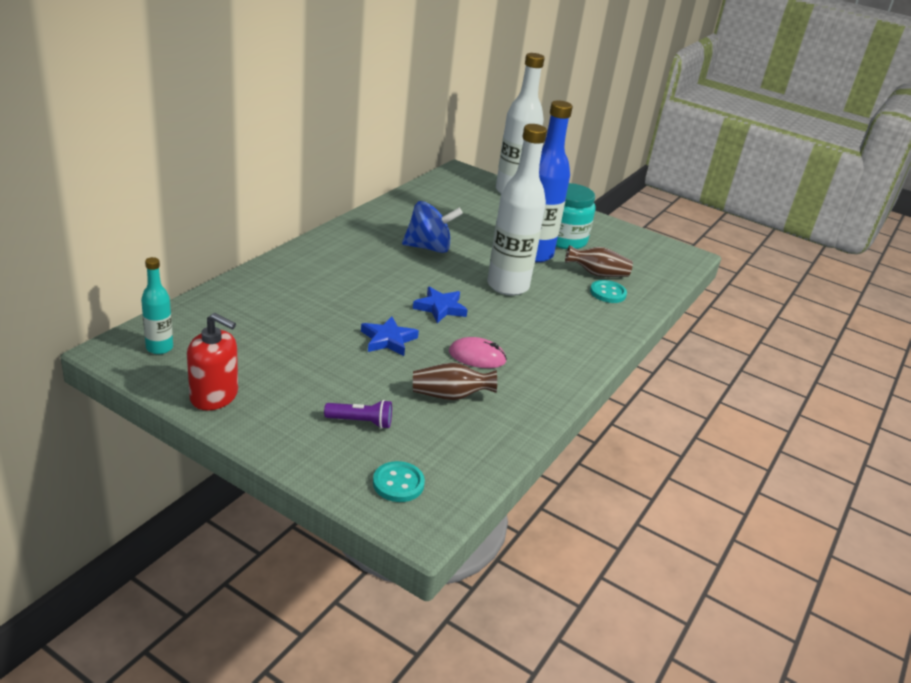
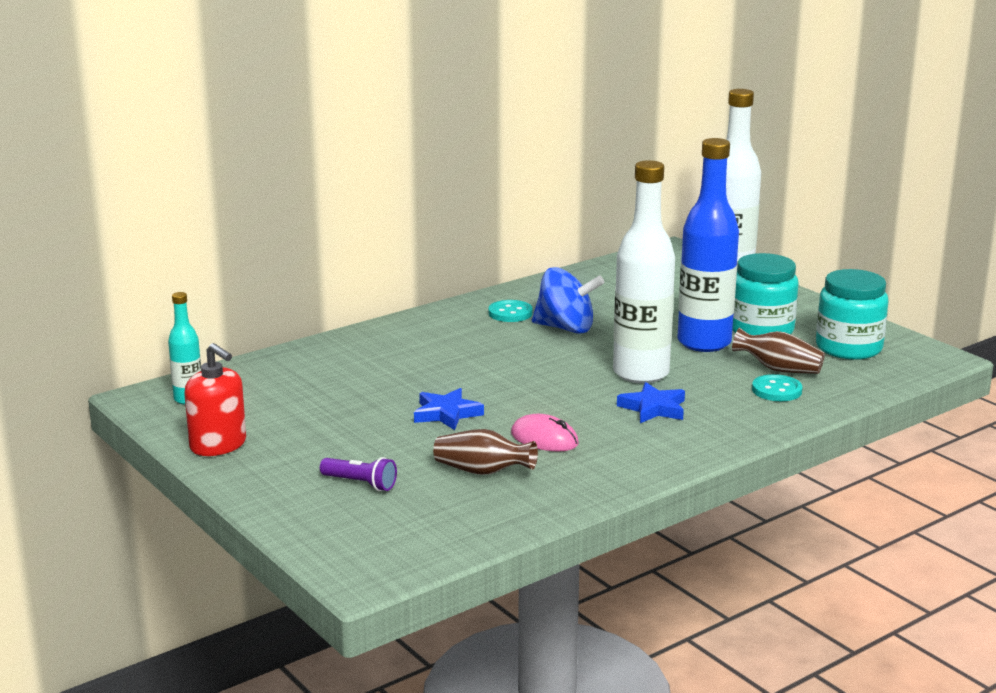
camera: 25 degrees right, 10 degrees down
turquoise button [373,461,425,502] -> turquoise button moved to [489,300,533,322]
blue star [413,287,468,323] -> blue star moved to [617,382,685,423]
none -> turquoise jar [816,269,888,360]

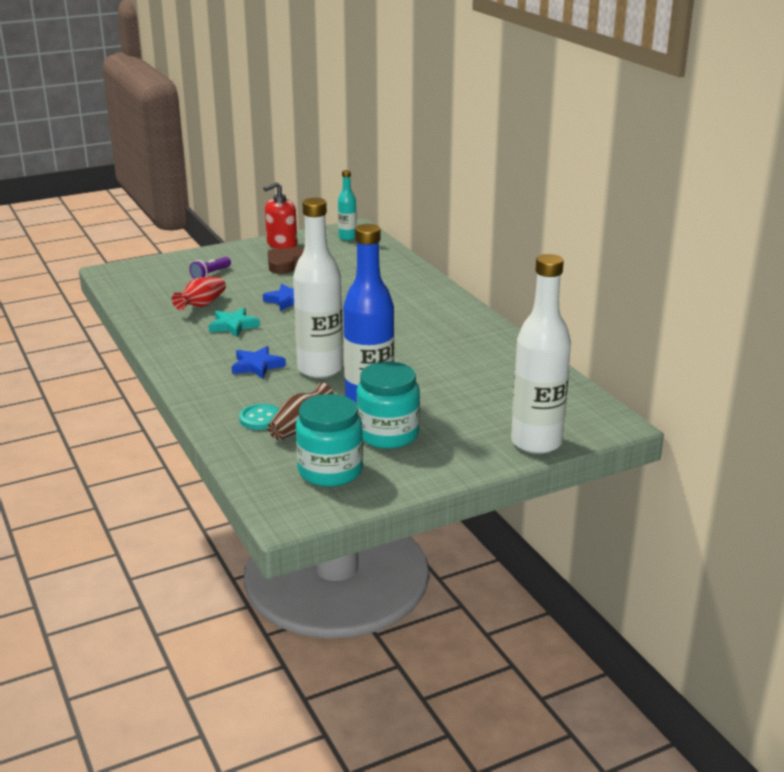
camera: 100 degrees right, 5 degrees up
brown vase [433,429,538,475] -> red vase [172,277,226,310]
turquoise button [489,300,533,322] -> none
pink mouse [511,414,579,451] -> turquoise star [209,308,260,337]
blue spinning top [532,267,604,334] -> none
none -> brown heart [268,247,304,274]

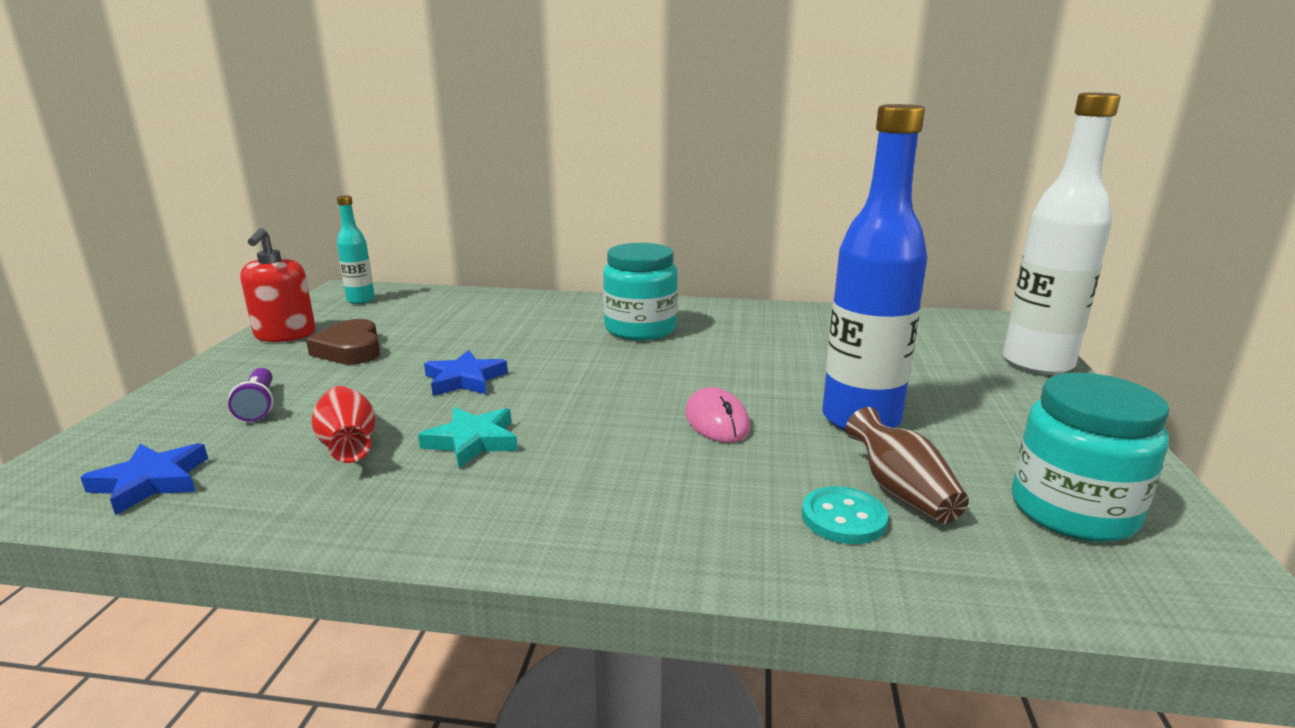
camera: 55 degrees left, 5 degrees down
blue star [232,346,286,379] -> blue star moved to [80,443,208,515]
white bottle [293,198,343,378] -> pink mouse [685,387,750,443]
turquoise jar [356,362,420,449] -> turquoise jar moved to [603,243,678,341]

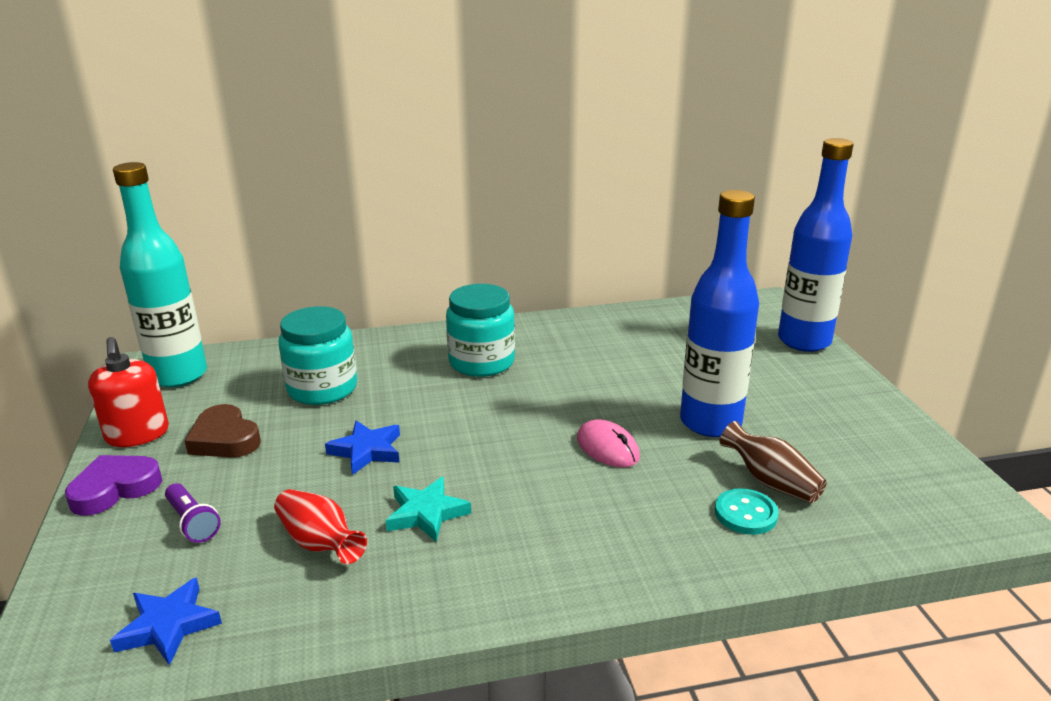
camera: 20 degrees left, 5 degrees up
turquoise bottle [337,195,375,304] -> turquoise bottle [113,162,207,387], size x1.99
white bottle [1003,93,1120,375] -> blue bottle [778,138,853,352]
turquoise jar [1012,372,1169,542] -> turquoise jar moved to [279,306,357,405]
none -> purple heart [65,455,162,516]

